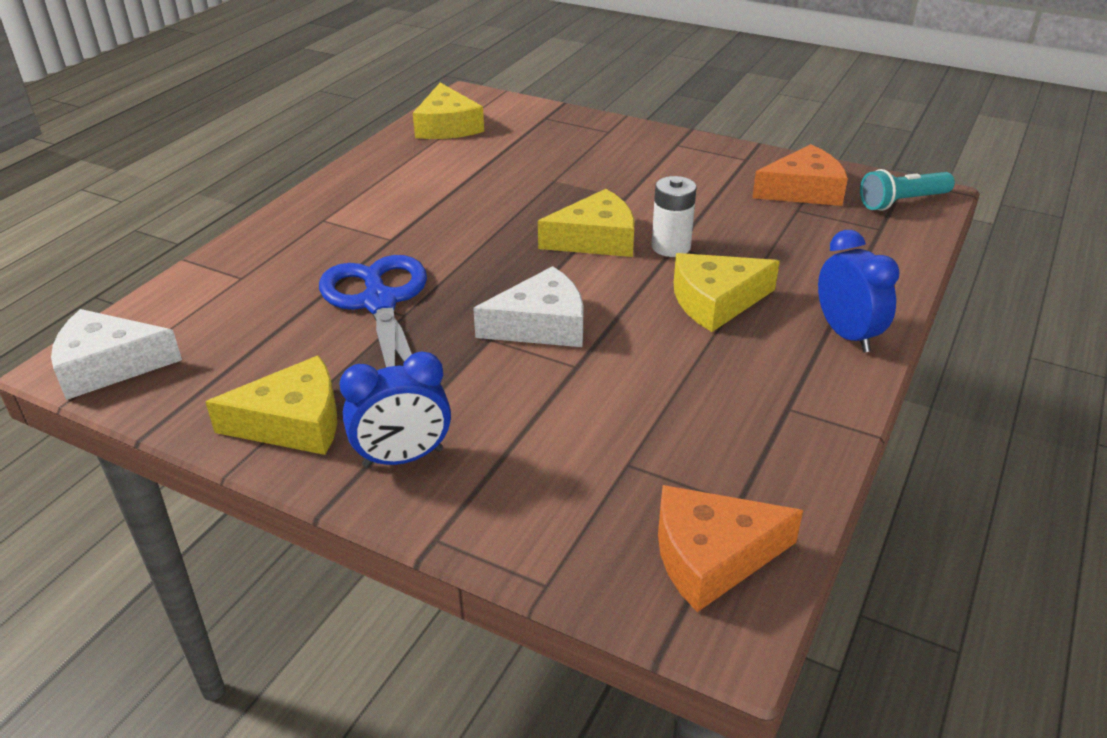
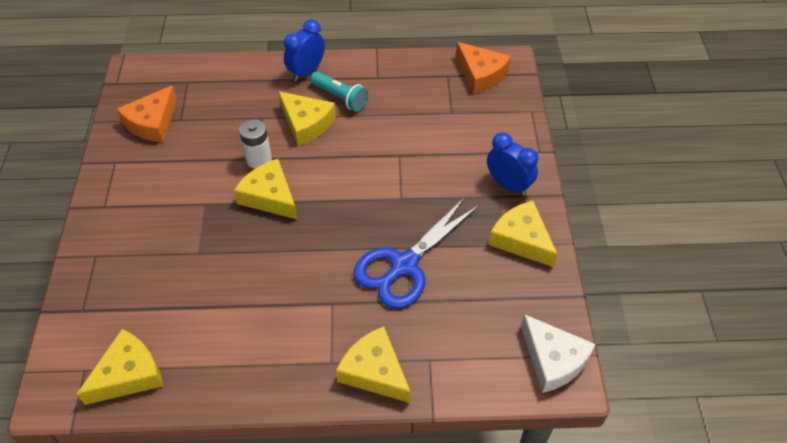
camera: 120 degrees left, 15 degrees up
white cheese [473,266,584,347] -> none
orange cheese [752,144,848,206] -> orange cheese turned 105 degrees counterclockwise [117,85,177,143]
turquoise flashlight [860,169,955,211] -> turquoise flashlight moved to [310,71,368,111]
none -> yellow cheese [336,326,411,403]

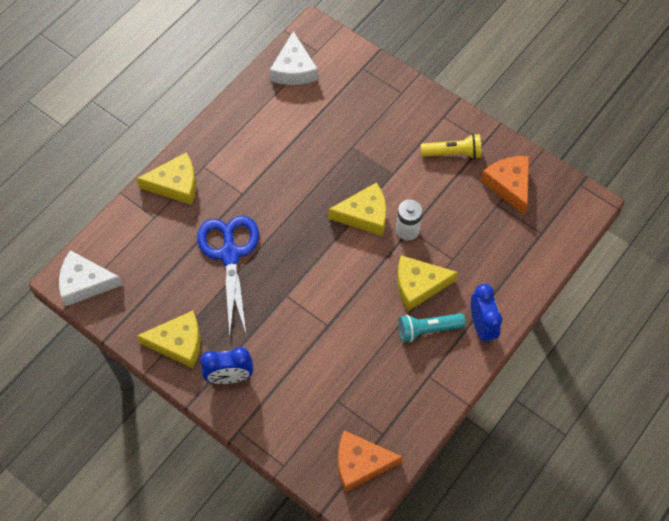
camera: 130 degrees right, 10 degrees up
yellow cheese [77,329,163,405] -> white cheese [270,31,318,85]
none -> yellow flashlight [421,134,481,159]

